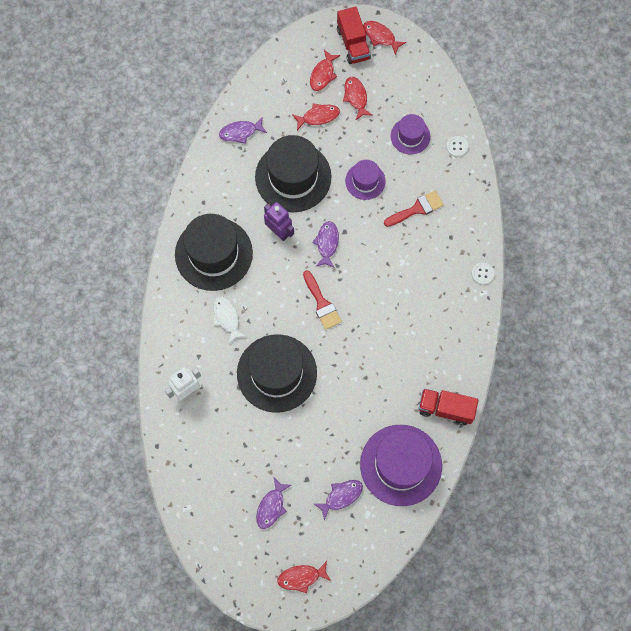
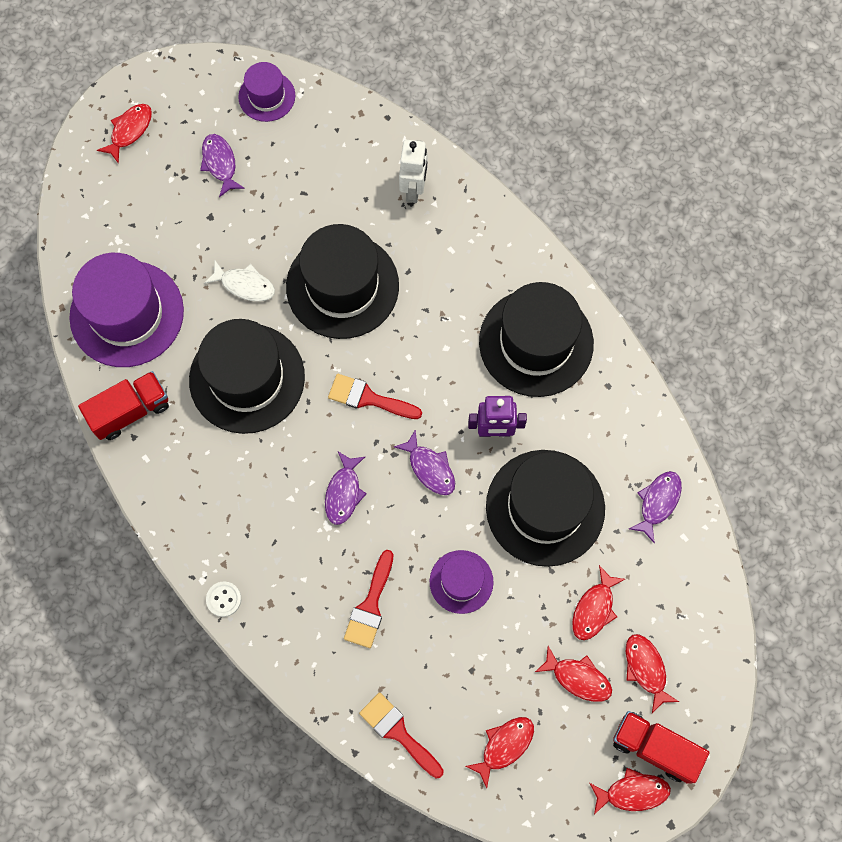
camera: 135 degrees right, 0 degrees up
white fish [213,296,247,344] -> white fish moved to [204,261,275,302]
purple fish [314,480,363,520] -> purple fish moved to [325,452,367,525]
purple hat [391,114,430,155] -> purple hat moved to [238,62,295,122]
white button [446,136,468,157] -> red brush [359,692,444,778]
none -> black hat [189,319,305,434]
none -> red fish [465,717,534,788]

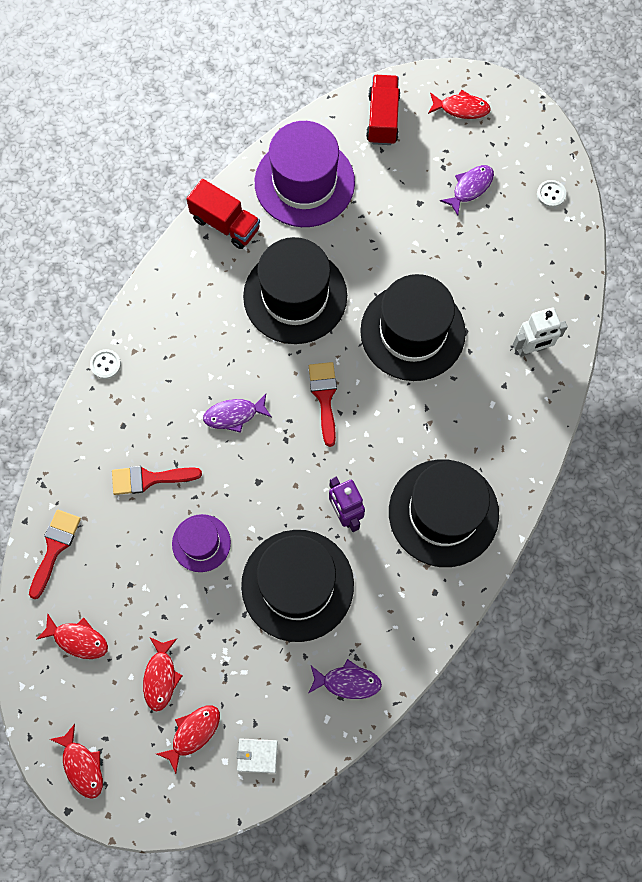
camera: 65 degrees right, 0 degrees up
white fish [204,261,275,302] -> none
purple hat [238,62,295,122] -> white button [537,180,566,208]
purple fish [394,429,455,495] -> none
red fish [572,565,625,640] -> none
red truck [613,711,710,784] -> red truck moved to [366,75,400,145]
none -> white wallet [237,738,278,773]

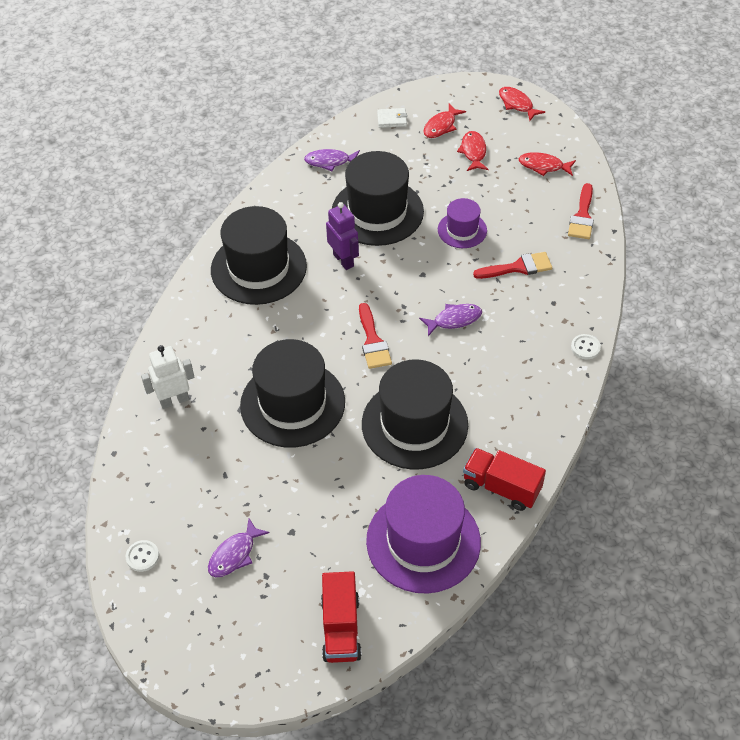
camera: 175 degrees right, 20 degrees down
red fish [428,90,491,119] -> none

